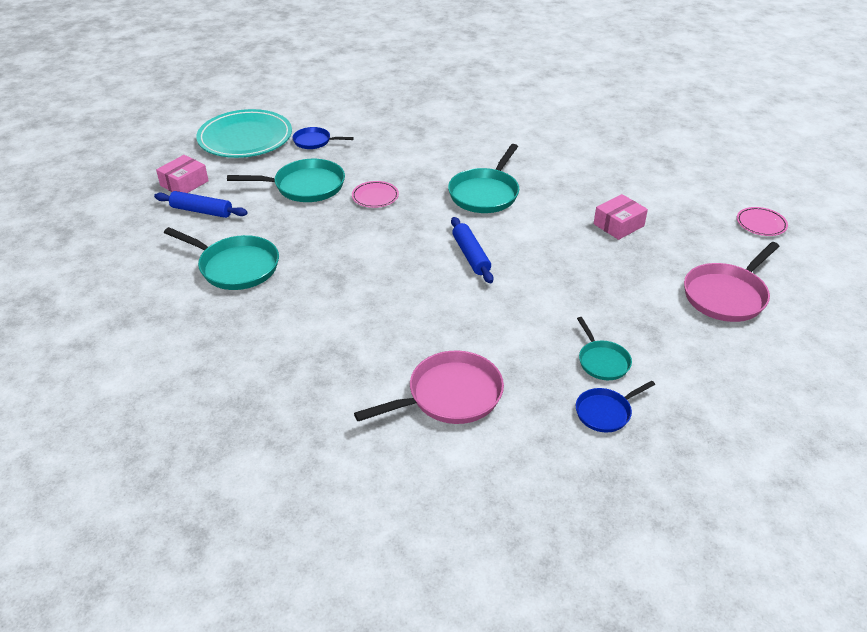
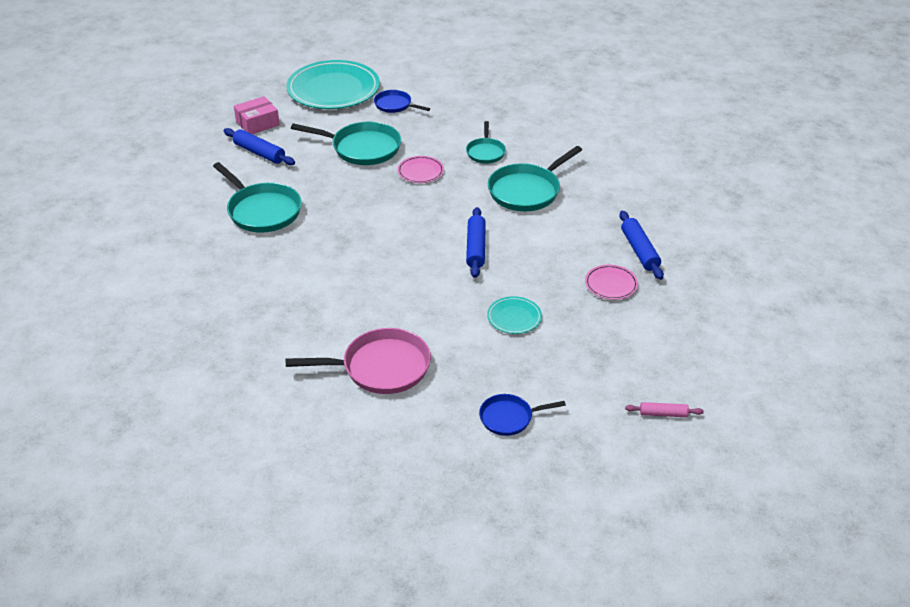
camera: 20 degrees right, 0 degrees up
turquoise pan [577,317,632,380] -> turquoise pan moved to [466,121,506,164]
pink box [594,194,648,240] -> blue rolling pin [619,211,664,280]
pink pan [684,242,780,322] -> none
pink plate [737,207,788,236] -> pink plate moved to [585,265,638,300]
none -> turquoise plate [487,296,542,334]
none -> pink rolling pin [625,402,704,417]

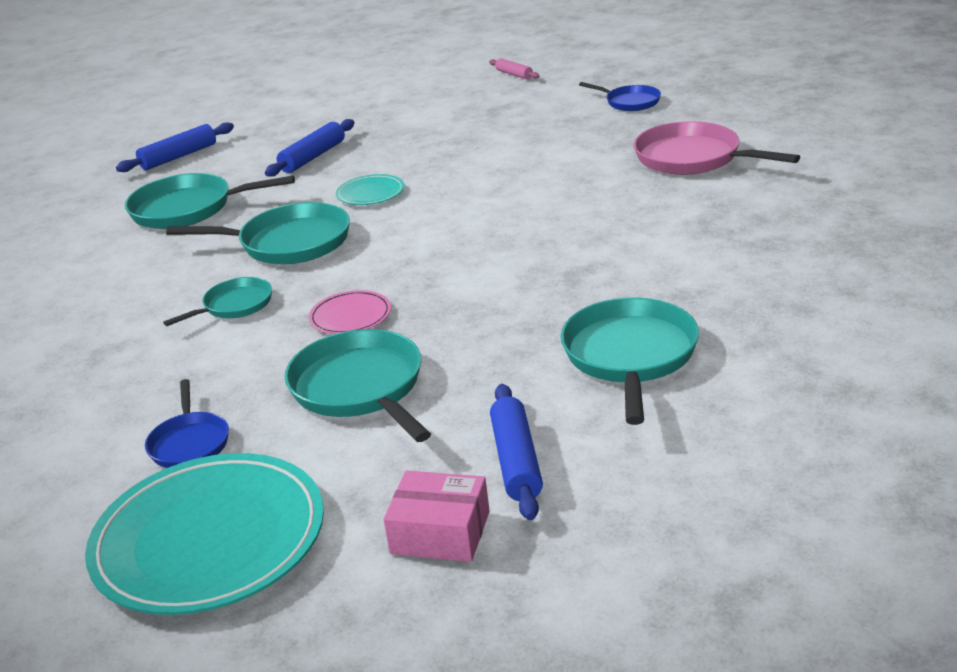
camera: 130 degrees left, 10 degrees down
blue rolling pin [466,207,486,278] -> blue rolling pin moved to [116,122,234,172]
turquoise plate [487,296,542,334] -> turquoise plate moved to [336,174,405,205]
pink plate [585,265,638,300] -> none
none -> turquoise pan [125,173,295,229]

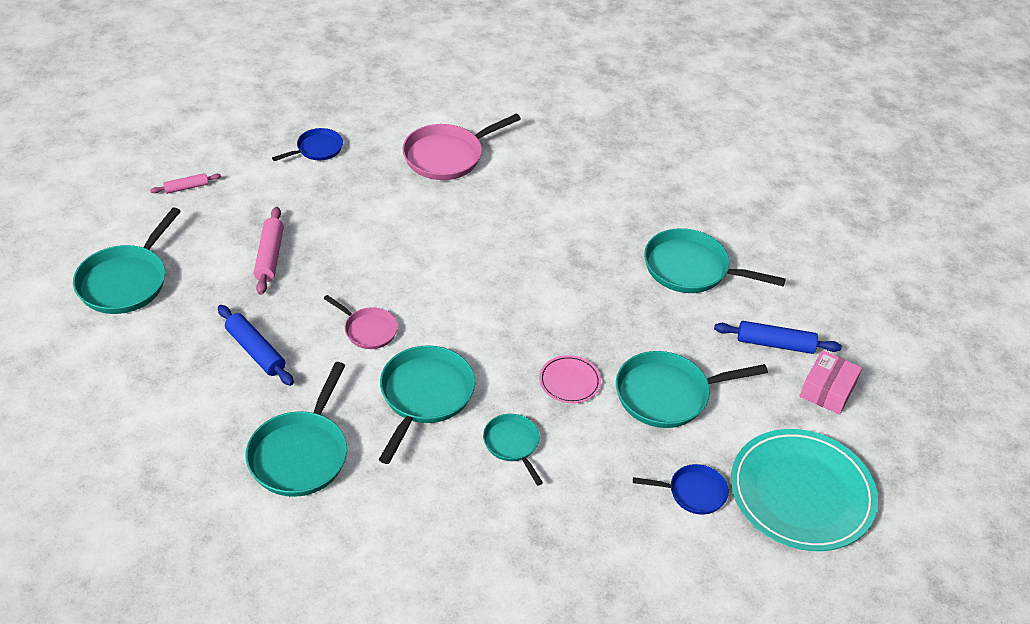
camera: 80 degrees left, 15 degrees up
blue rolling pin [116,122,234,172] -> none
turquoise plate [336,174,405,205] -> pink pan [323,295,398,349]
none -> turquoise pan [73,207,181,314]
none -> pink rolling pin [254,207,284,295]

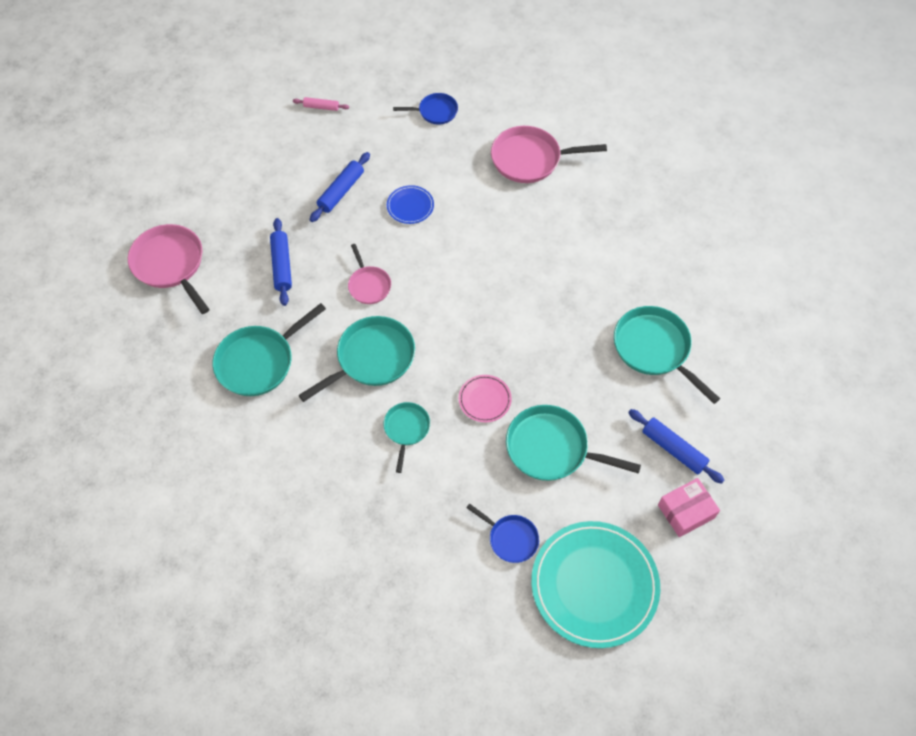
camera: 35 degrees right, 15 degrees up
turquoise pan [73,207,181,314] -> none
pink rolling pin [254,207,284,295] -> blue rolling pin [310,152,370,222]
none -> pink pan [128,224,210,314]
none -> blue plate [387,185,434,224]

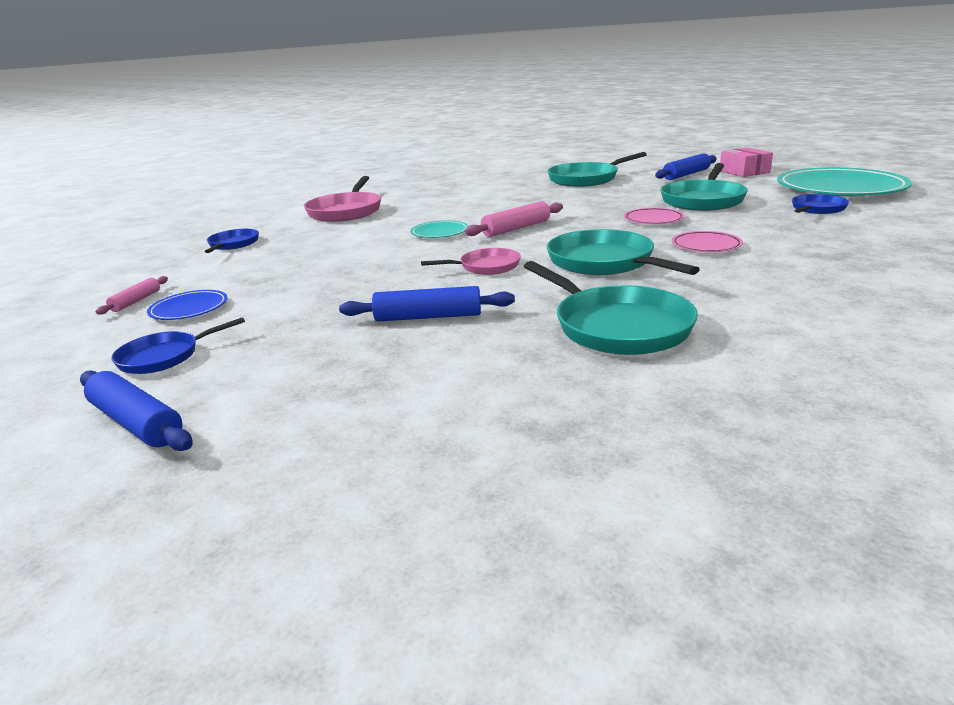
camera: 80 degrees left, 35 degrees down
pink pan [128,224,210,314] -> none
blue rolling pin [310,152,370,222] -> blue rolling pin moved to [80,370,192,451]
turquoise pan [383,402,430,473] -> pink plate [672,231,743,252]
blue plate [387,185,434,224] -> blue plate moved to [147,290,228,320]
none -> blue pan [111,317,245,374]
none -> turquoise plate [410,220,468,238]
none -> pink rolling pin [465,201,563,237]

